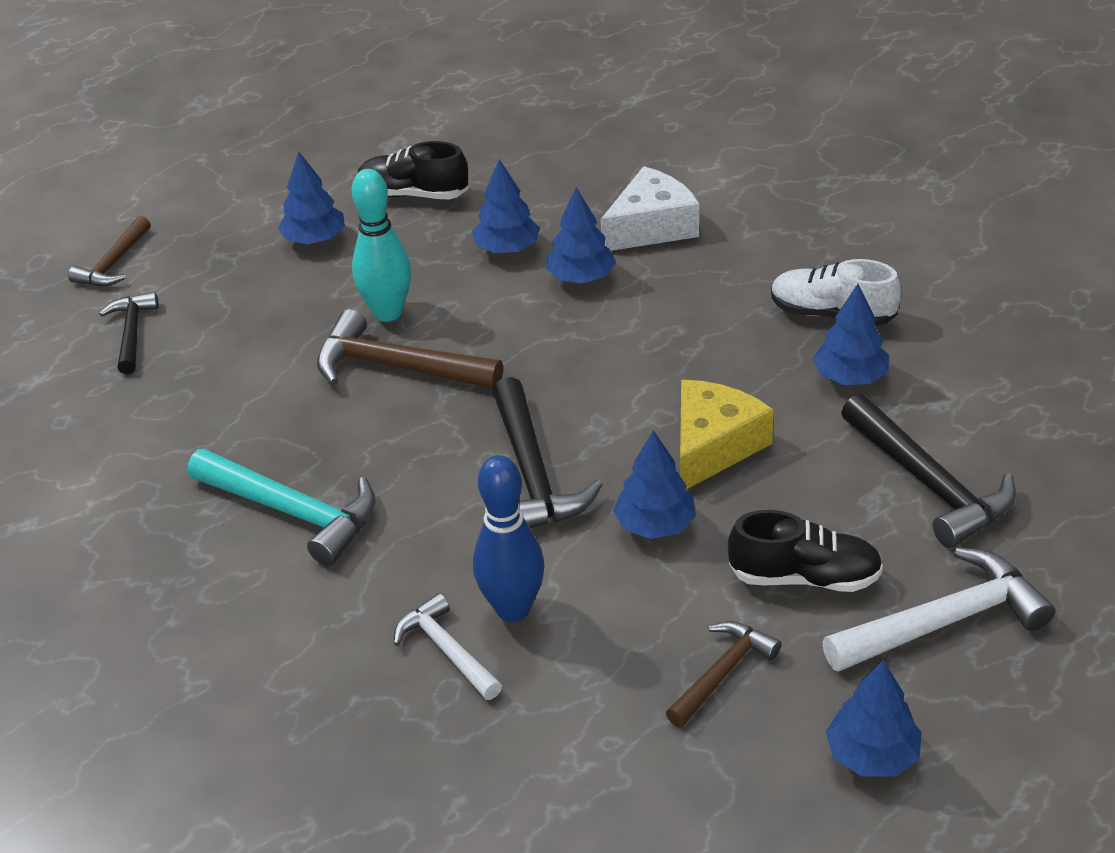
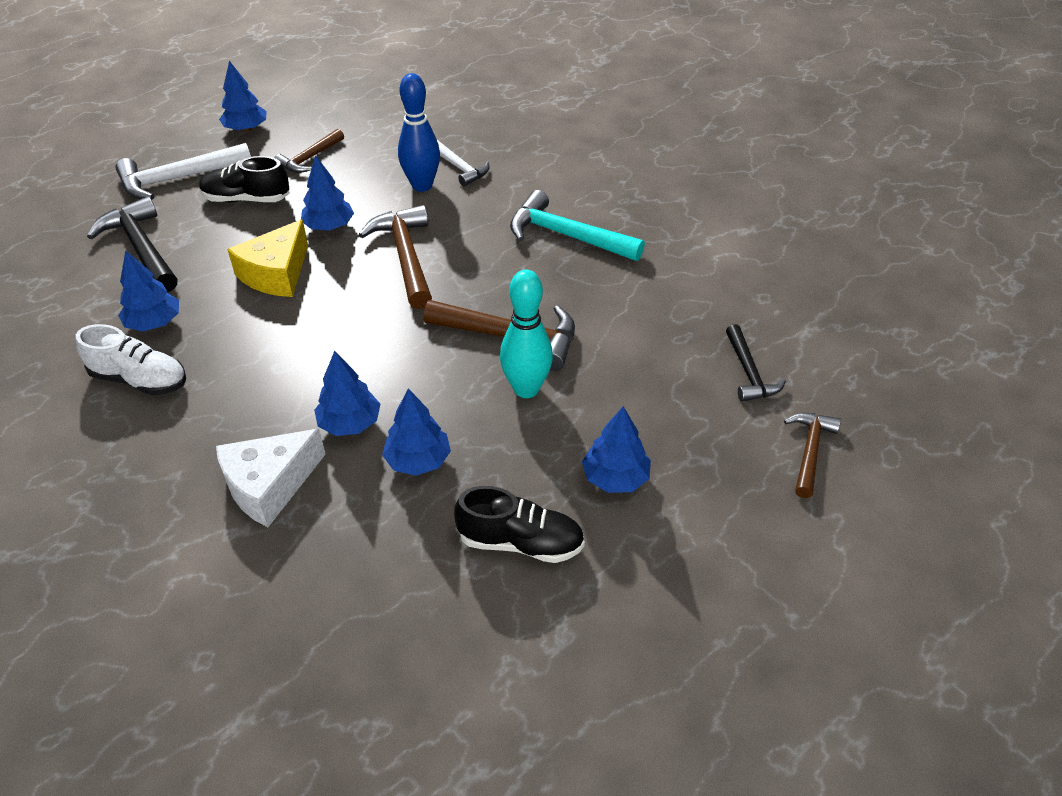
camera: 175 degrees right, 5 degrees up
black hammer [492,377,603,529] -> brown hammer [359,205,432,309]

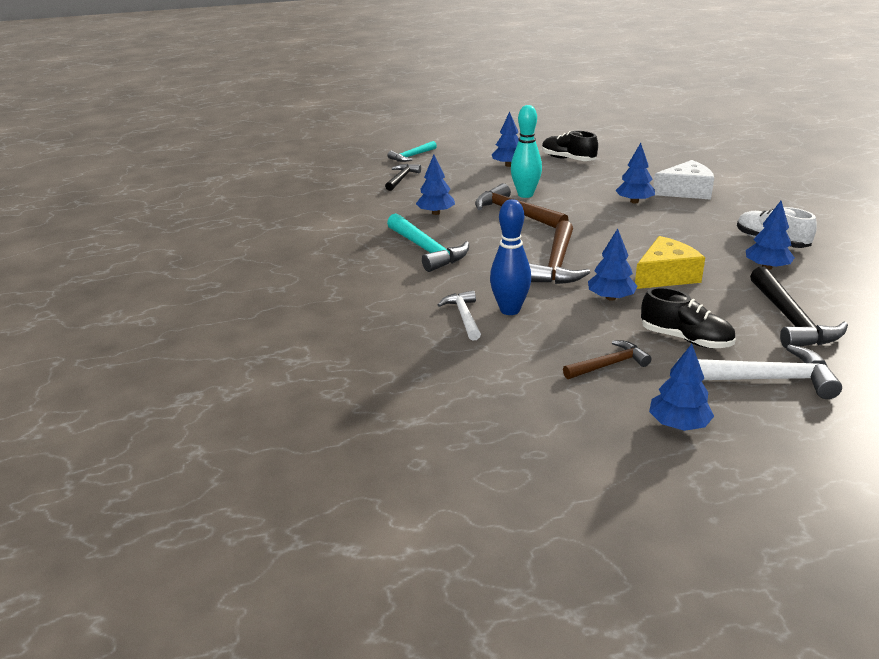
camera: 150 degrees left, 15 degrees down
blue tree [382,388,451,476] -> blue tree moved to [416,155,455,215]
brown hammer [784,413,841,498] -> turquoise hammer [387,141,437,162]

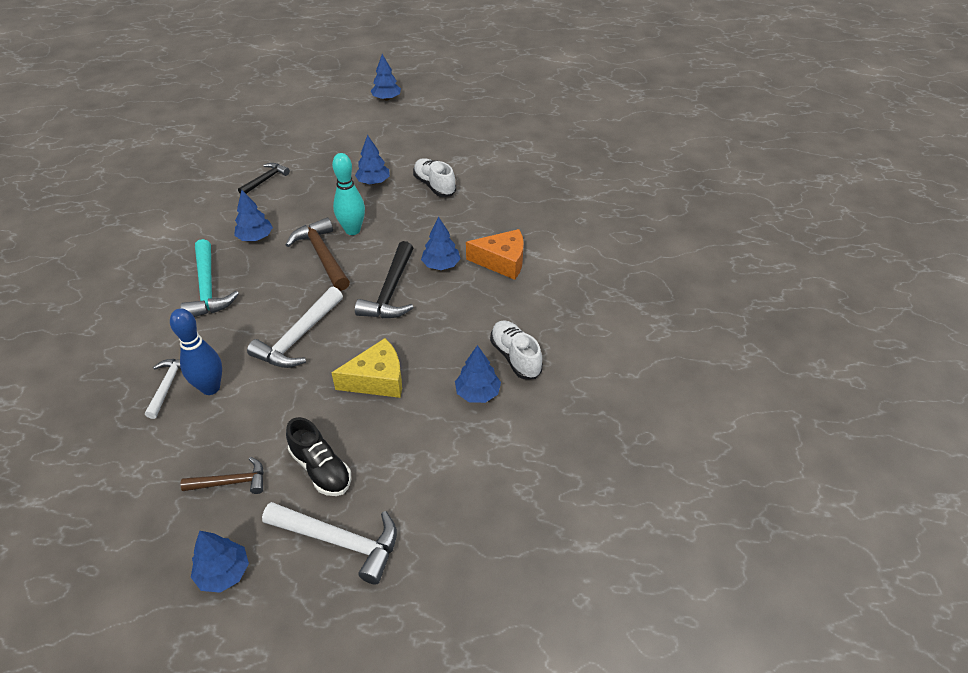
camera: 15 degrees right, 15 degrees up
turquoise hammer [387,141,437,162] -> none
brown hammer [529,220,590,284] -> white hammer [247,287,343,368]
black shoe [542,131,598,161] -> white shoe [413,158,456,197]
blue tree [588,228,637,301] -> blue tree moved to [371,54,401,101]
white cheese [653,160,714,200] -> orange cheese [466,229,524,280]
black hammer [750,267,848,348] -> black hammer moved to [355,241,414,318]

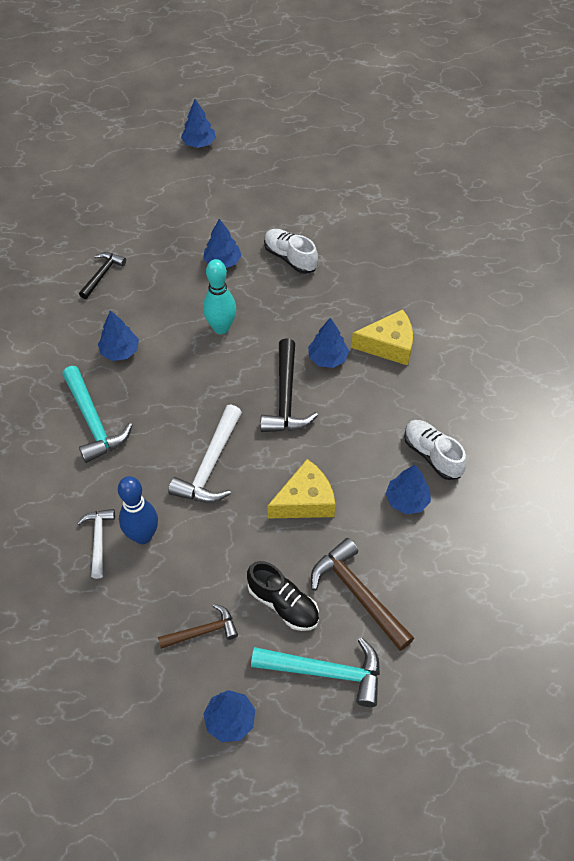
camera: 10 degrees left, 10 degrees up
white hammer [262,502,397,585] -> turquoise hammer [251,638,380,707]
brown hammer [286,217,350,291] -> brown hammer moved to [311,538,414,651]
orange cheese [466,229,524,280] -> yellow cheese [351,309,413,366]

